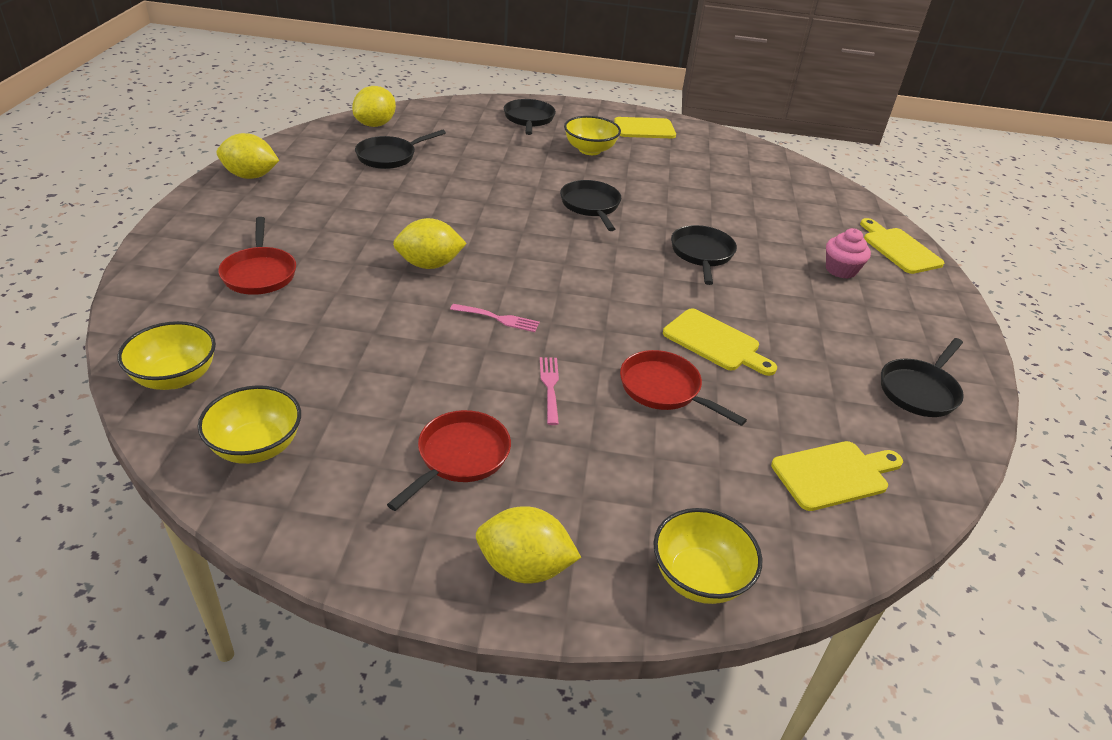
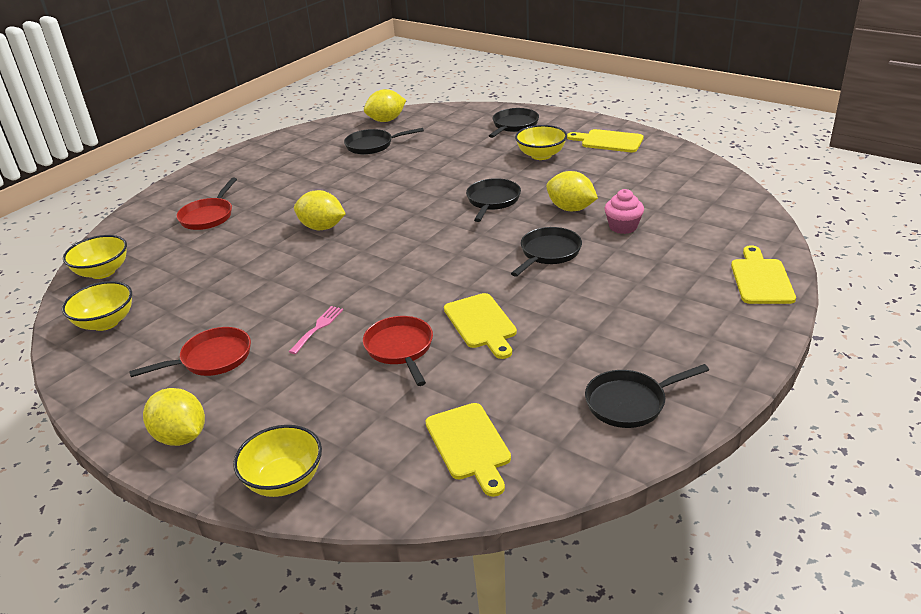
camera: 35 degrees right, 5 degrees down
yellow lemon [217,133,279,179] -> yellow lemon moved to [546,171,598,211]
pink fork [450,304,540,332] -> none
yellow cutting board [771,441,903,511] -> yellow cutting board turned 60 degrees clockwise [425,403,511,497]
pink cupcake [826,228,871,279] -> pink cupcake moved to [605,189,644,234]

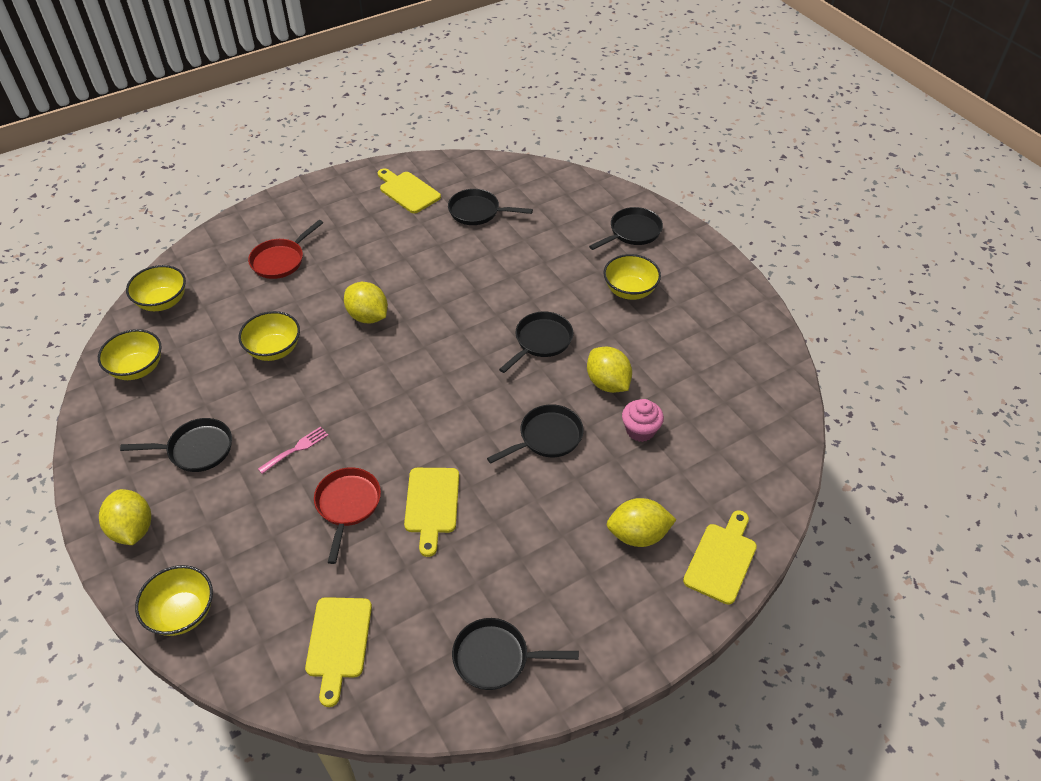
camera: 20 degrees right, 15 degrees up
red pan [129,327,251,377] -> black pan [120,418,232,472]
yellow lemon [364,89,406,122] -> yellow lemon moved to [607,498,676,547]
yellow cutting board [567,129,644,152] -> yellow cutting board moved to [377,168,441,213]
none -> yellow bowl [238,311,300,361]

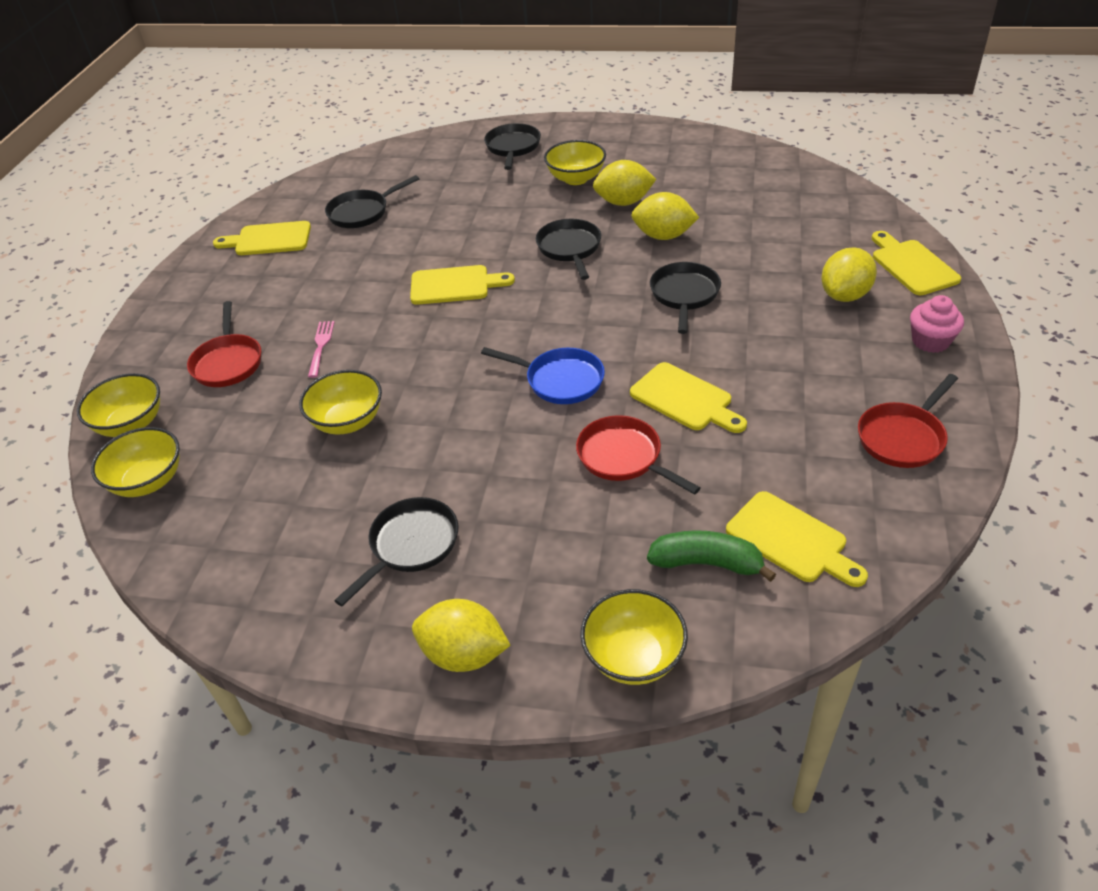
camera: 45 degrees left, 5 degrees down
yellow bowl [98,329,162,380] -> yellow bowl moved to [77,373,160,437]
pink fork [258,427,328,474] -> pink fork moved to [308,321,335,378]
yellow lemon [344,282,388,324] -> yellow lemon moved to [593,160,656,206]
black pan [452,618,579,690] -> red pan [858,374,958,468]
pink cupcake [622,399,664,442] -> pink cupcake moved to [910,295,964,353]
none -> yellow cutting board [410,265,515,305]
none -> blue pan [481,347,605,404]
none -> green banana [647,530,776,582]

